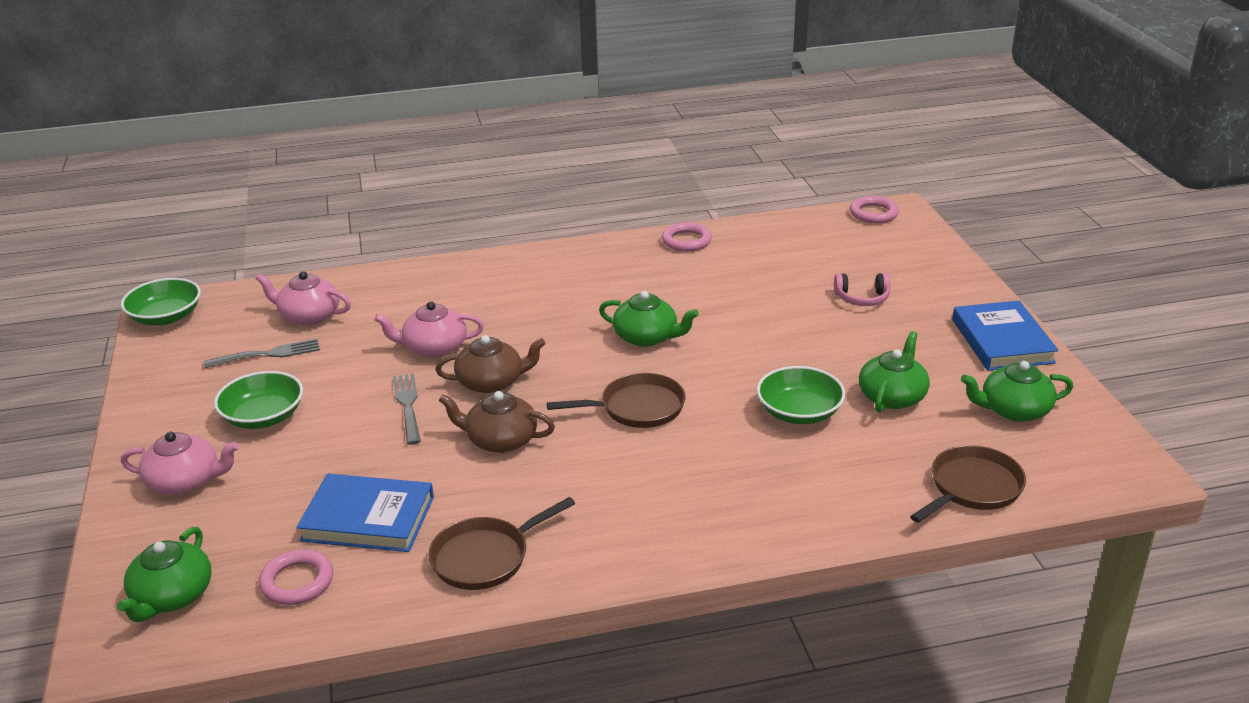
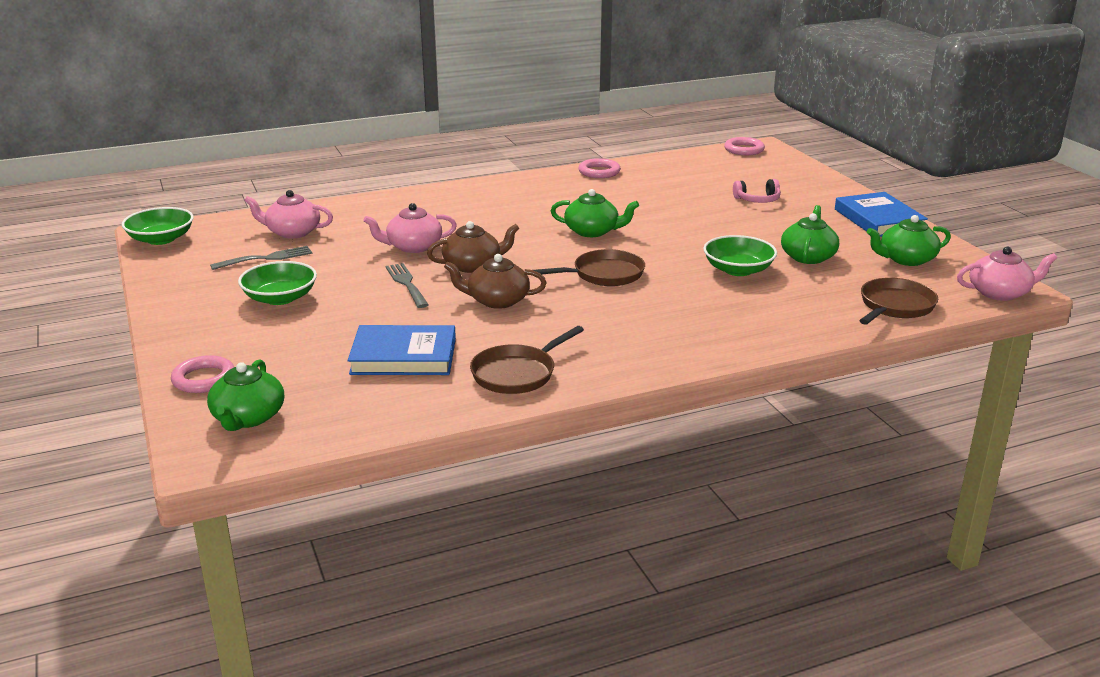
camera: 10 degrees left, 5 degrees down
pink teapot [121,432,239,495] -> pink teapot moved to [957,247,1057,301]
pink ring [259,549,333,605] -> pink ring moved to [171,355,234,393]

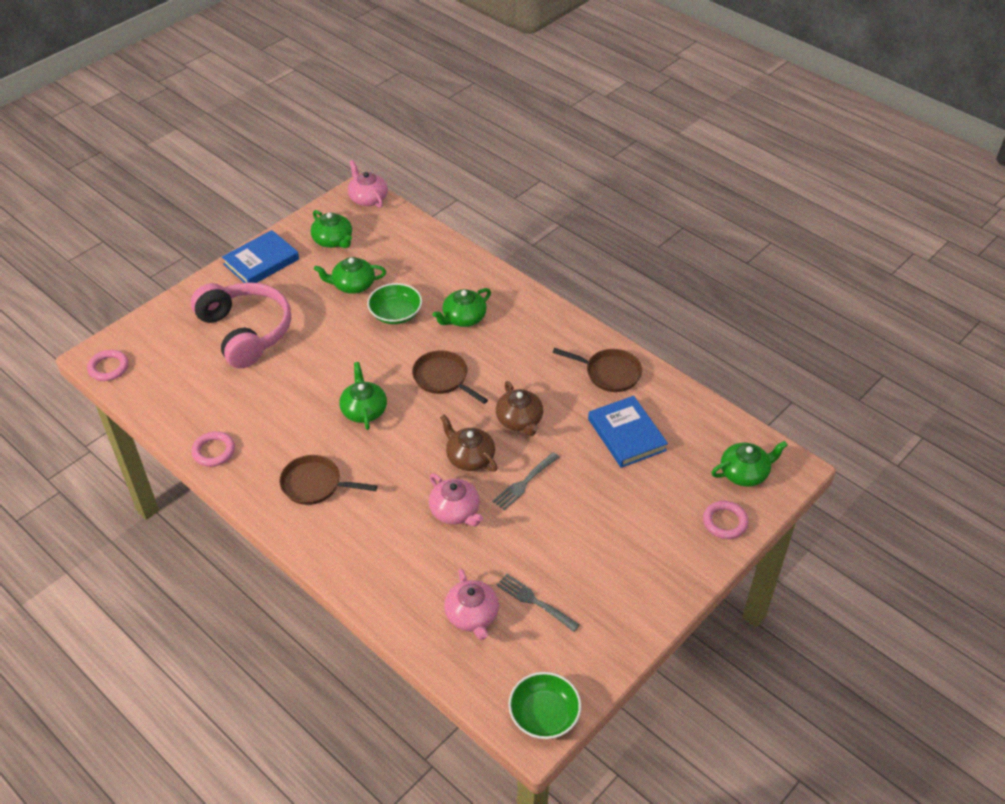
camera: 115 degrees left, 20 degrees up
green bowl [238,261,317,305] -> none
pink headphones [733,179,781,203] -> pink headphones [191,282,291,369], size x2.44
brown pan [859,278,938,325] -> brown pan moved to [279,455,377,505]
none -> green teapot [433,288,491,327]

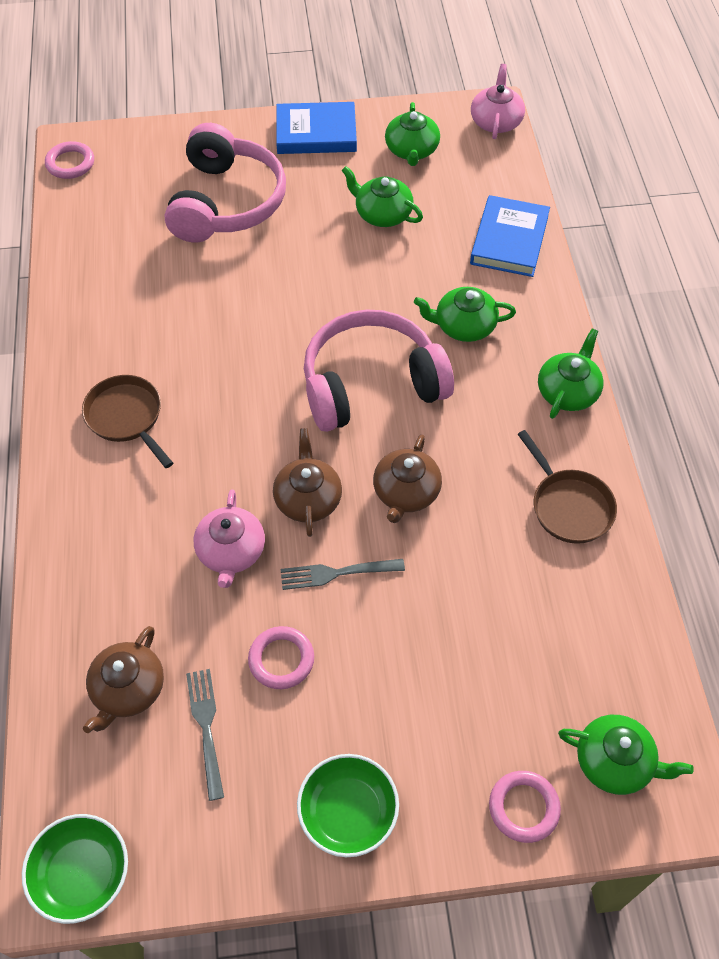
camera: 40 degrees right, 10 degrees up
pink ring [191,431,235,467] -> pink ring moved to [248,626,314,689]
green teapot [339,362,387,430] -> green teapot moved to [538,329,604,419]
green bowl [367,283,422,324] -> green bowl moved to [297,754,399,857]
brown pan [412,350,488,404] -> pink headphones [304,309,454,432]
pink teapot [444,568,499,640] -> brown teapot [83,626,164,733]
blue book [588,396,668,468] -> blue book moved to [470,195,550,277]

